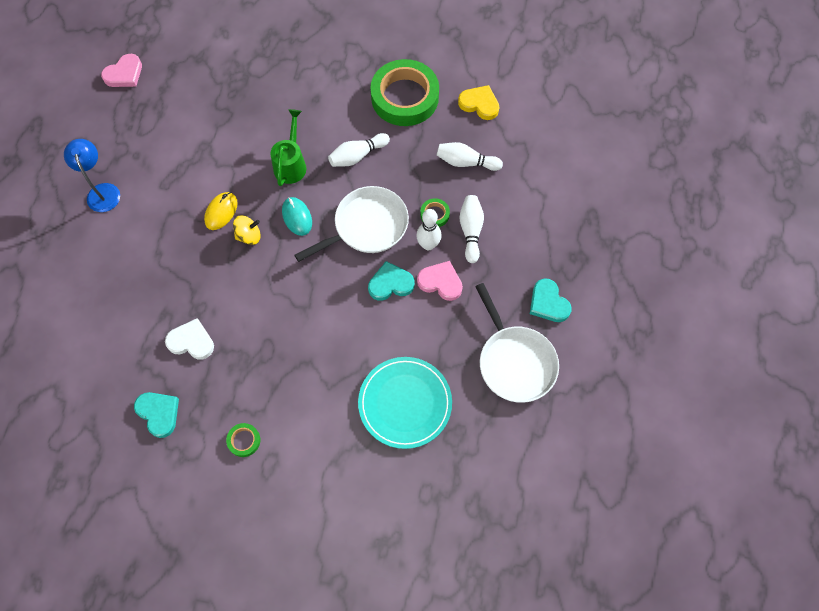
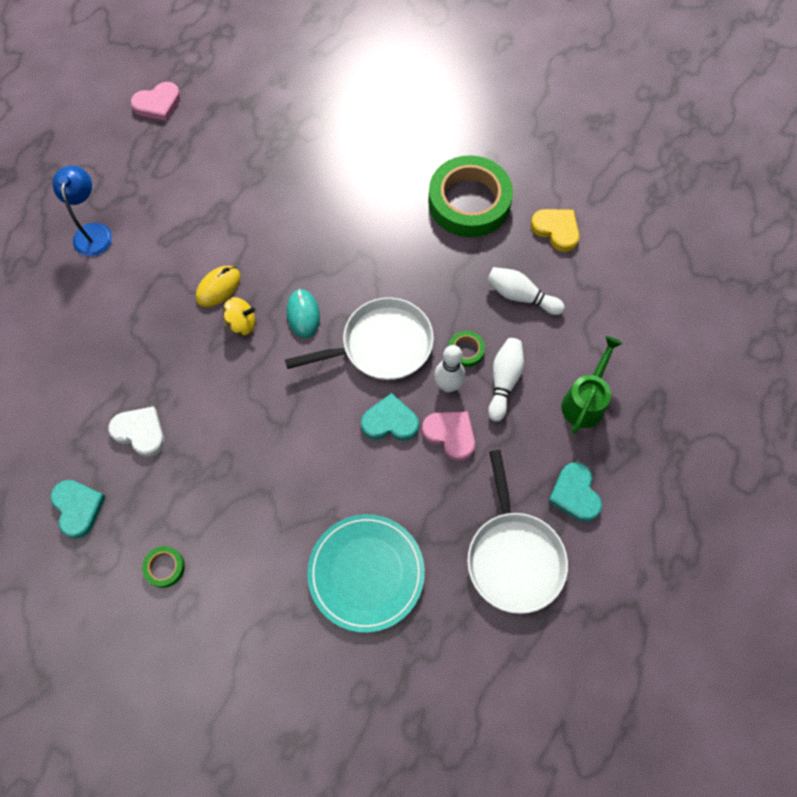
camera: 15 degrees right, 0 degrees up
green watering can [270,109,306,186] -> green watering can moved to [561,336,622,434]
white bowling pin [328,133,390,167] -> none

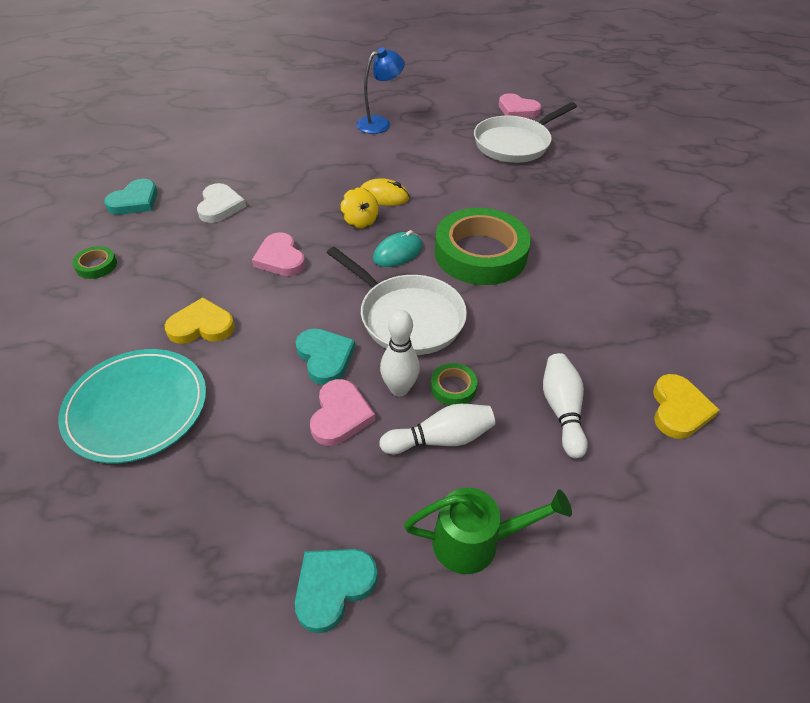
camera: 60 degrees right, 20 degrees down
green tape [428,155,513,237] -> green tape moved to [435,208,531,285]
white pan [467,450,568,614] -> white pan moved to [474,102,577,163]
none -> yellow heart [165,297,235,344]
none -> pink heart [252,232,305,276]

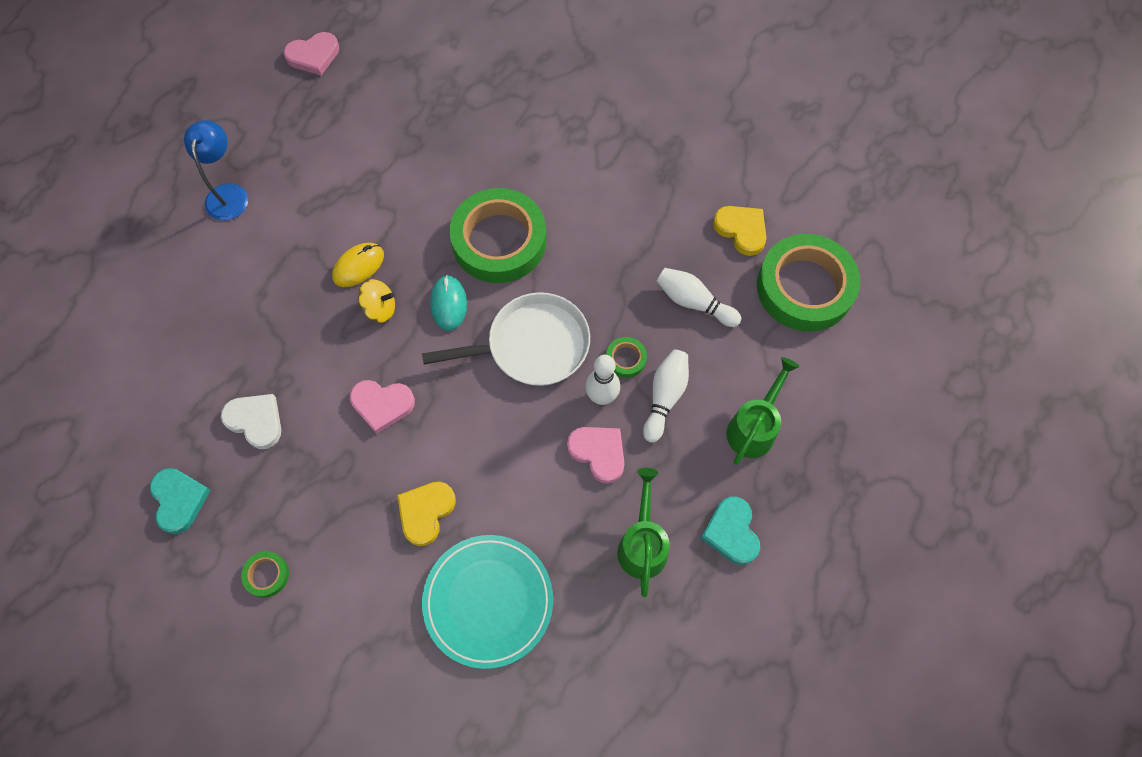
camera: 55 degrees left, 20 degrees up
turquoise heart [296,328,355,385] -> none
white pan [474,102,577,163] -> none
none -> green watering can [617,468,670,597]
none -> green tape [757,234,860,331]

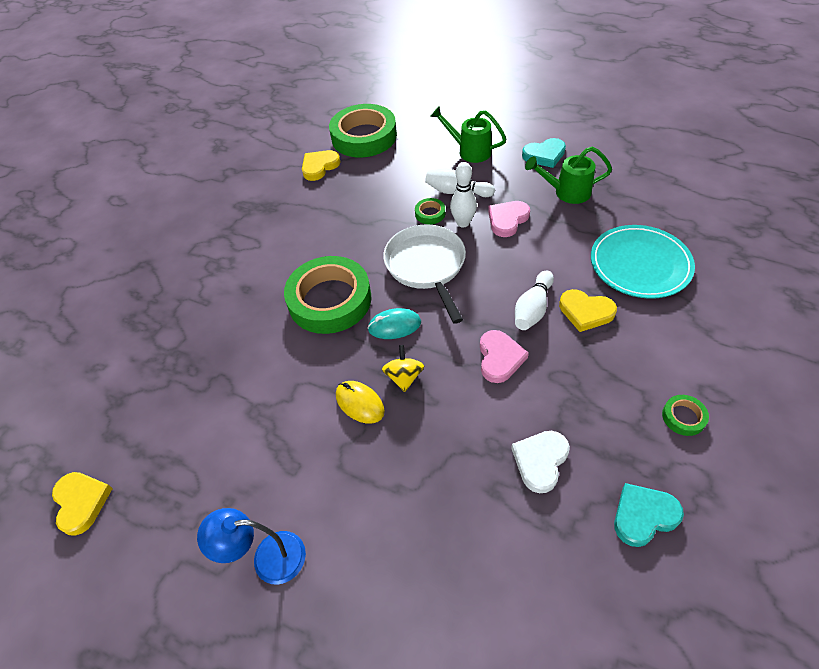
camera: 90 degrees left, 15 degrees down
pink heart [284,32,339,75] -> yellow heart [52,472,113,536]
white bowling pin [657,268,741,327] -> white bowling pin moved to [515,271,554,330]

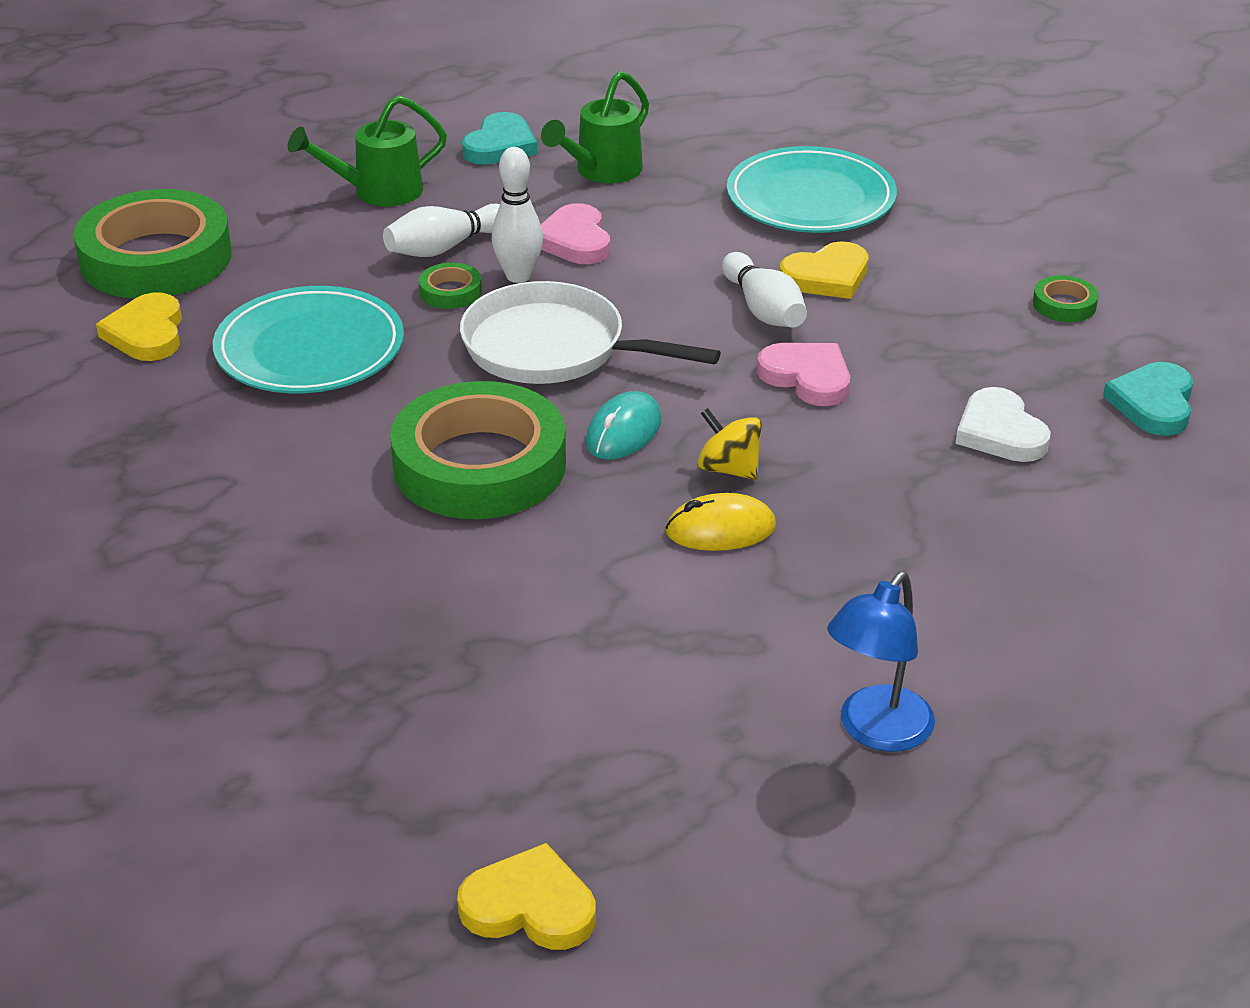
camera: 55 degrees left, 15 degrees down
none -> turquoise plate [213,286,404,393]

